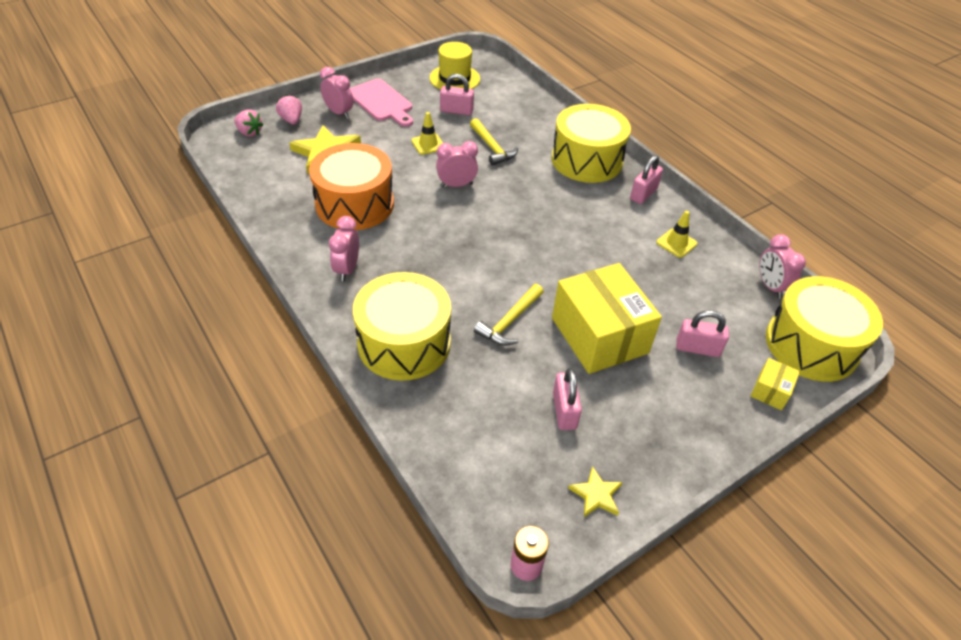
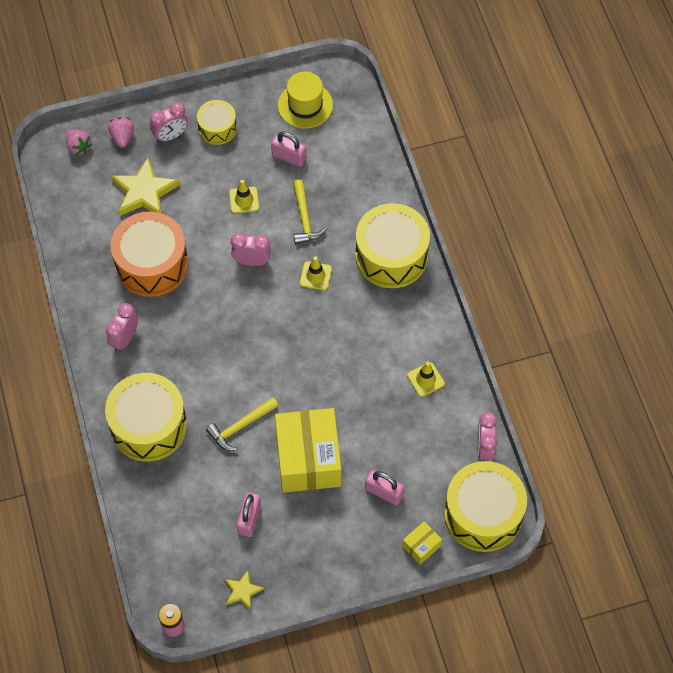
camera: 20 degrees right, 15 degrees up
pink clock [320,67,354,119] -> pink clock turned 90 degrees clockwise [150,102,188,143]
pink cutting board [350,79,413,127] -> yellow drum [197,100,237,145]
pink padlock [630,155,663,204] -> none
none -> yellow traffic cone [300,257,332,291]

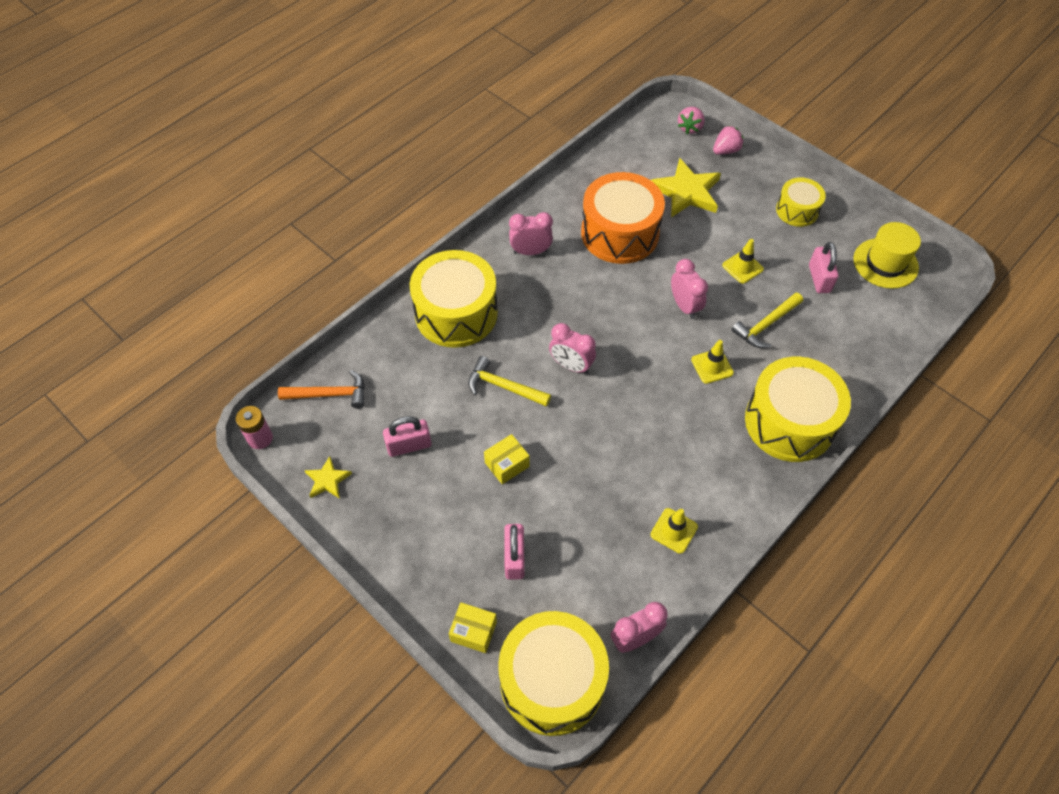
camera: 60 degrees right, 5 degrees down
pink clock [150,102,188,143] -> pink clock moved to [549,323,596,374]
yellow box [275,408,341,493] -> yellow box [484,434,530,484], size x0.43
none -> orange hammer [278,370,365,409]

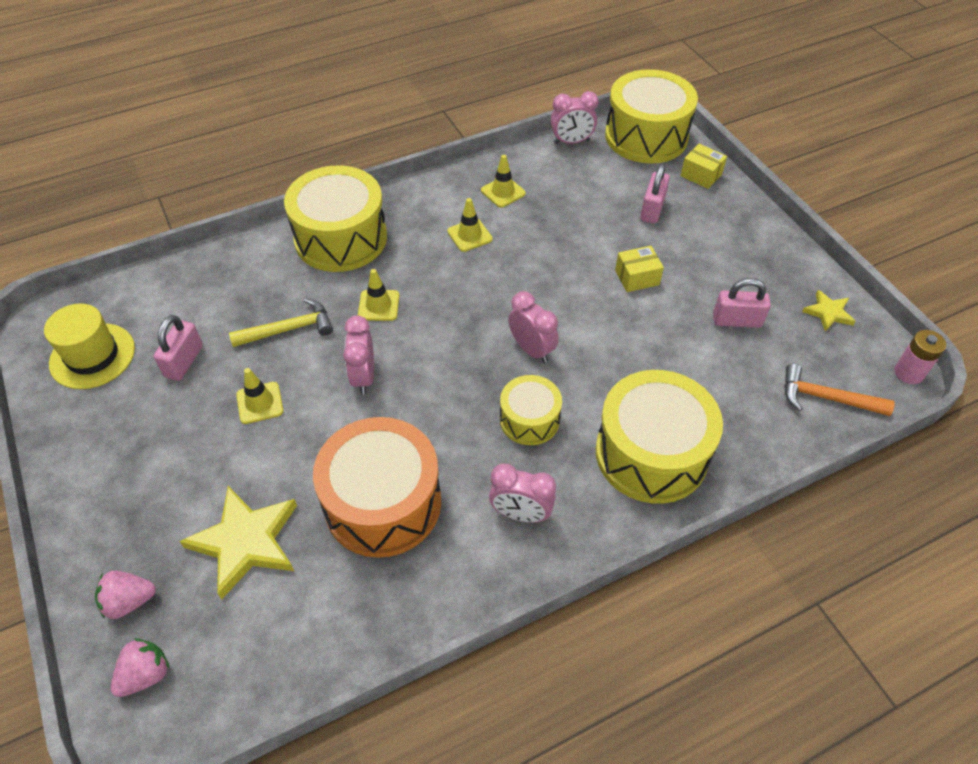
camera: 160 degrees left, 5 degrees down
yellow hammer [468,356,551,407] -> none
yellow drum [776,178,826,227] -> yellow drum moved to [500,375,562,445]
none -> yellow traffic cone [447,198,493,252]

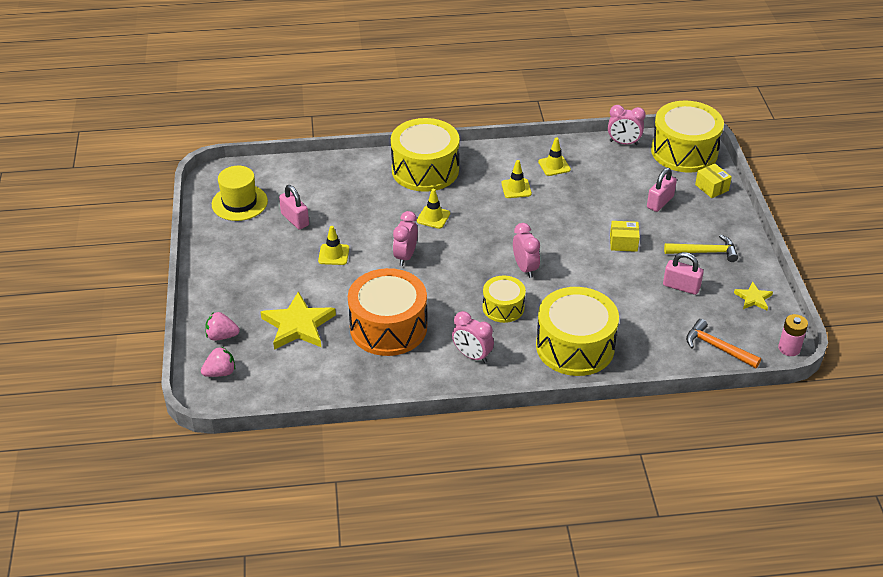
camera: 20 degrees right, 10 degrees down
pink padlock [154,315,203,381] -> pink padlock turned 75 degrees counterclockwise [279,185,309,230]
yellow hammer [229,298,333,347] -> yellow hammer moved to [664,235,738,262]

